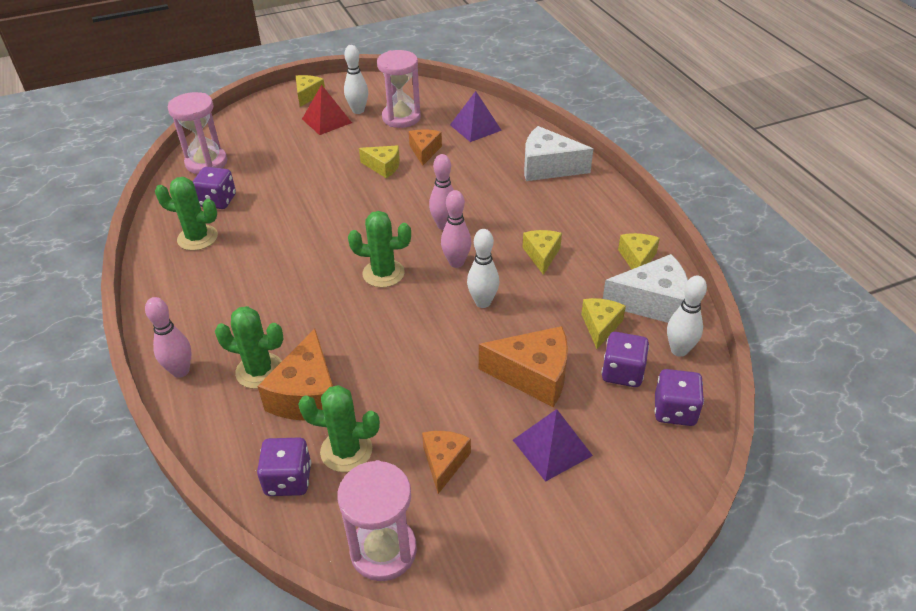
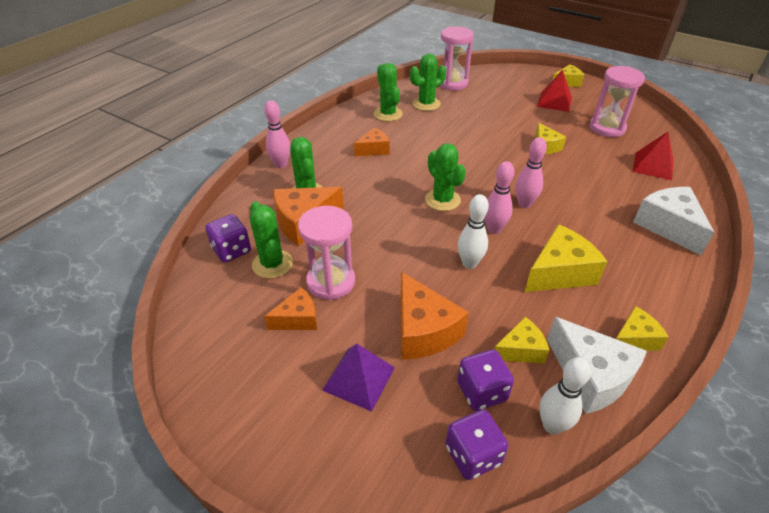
camera: 55 degrees right, 0 degrees up
purple dice [192,167,236,209] -> green cactus [410,54,446,111]
pink hourglass [337,460,417,581] -> pink hourglass moved to [298,206,355,300]
white bowling pin [344,45,368,114] -> none
orange cheese [409,130,442,166] -> orange cheese moved to [354,127,390,156]
purple pyramid [450,91,502,142] -> red pyramid [633,132,674,180]
yellow cheese [523,230,562,275] -> yellow cheese [525,224,607,292], size x1.65

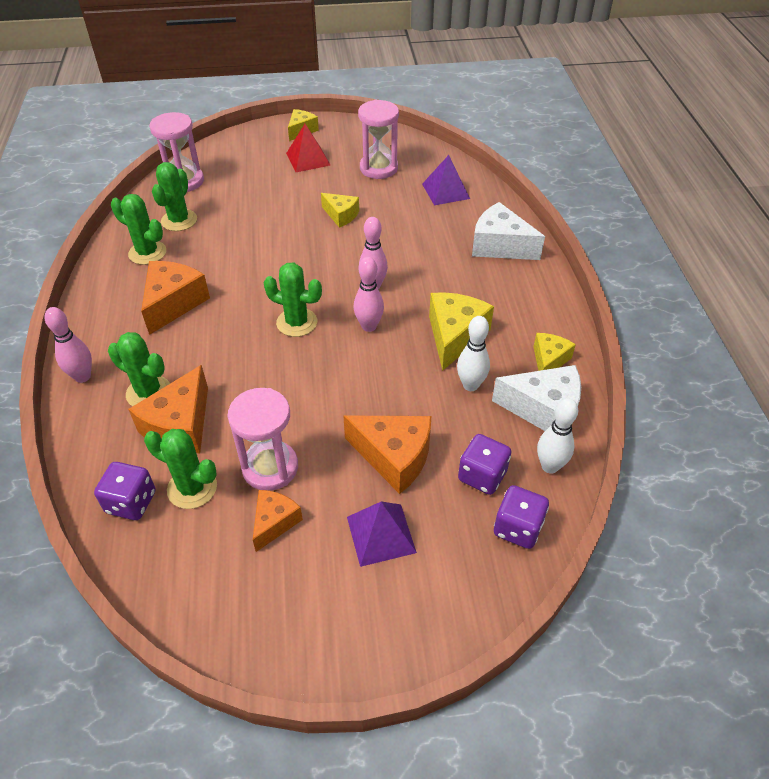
camera: 40 degrees left, 5 degrees up
orange cheese [354,127,390,156] -> orange cheese [141,261,210,335], size x1.65
white bowling pin [458,194,489,269] -> white bowling pin moved to [457,316,490,391]
yellow cheese [494,317,549,364] -> none
red pyramid [633,132,674,180] -> purple pyramid [422,155,470,205]

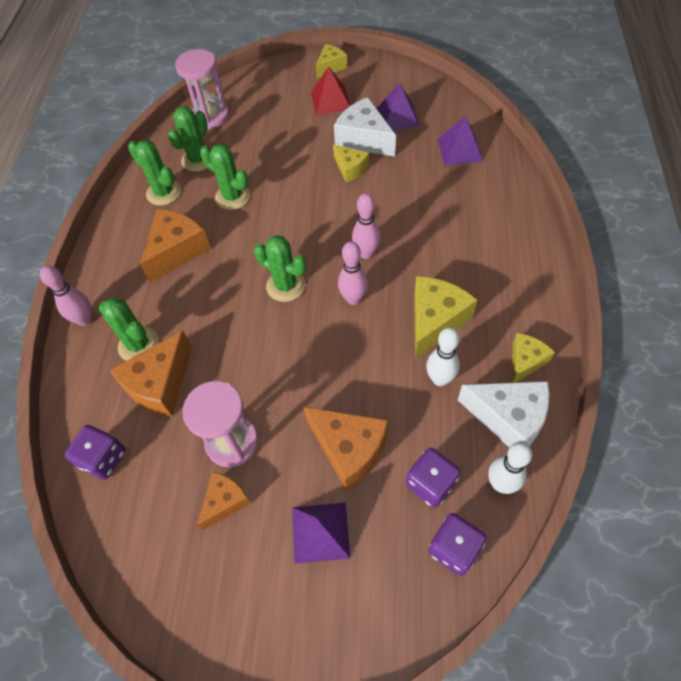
camera: 15 degrees right, 10 degrees up
green cactus [144,429,217,509] -> green cactus moved to [200,144,250,210]
pink hourglass [358,100,399,179] -> purple pyramid [377,83,419,131]
white cheese [472,202,545,260] -> white cheese moved to [334,97,396,156]

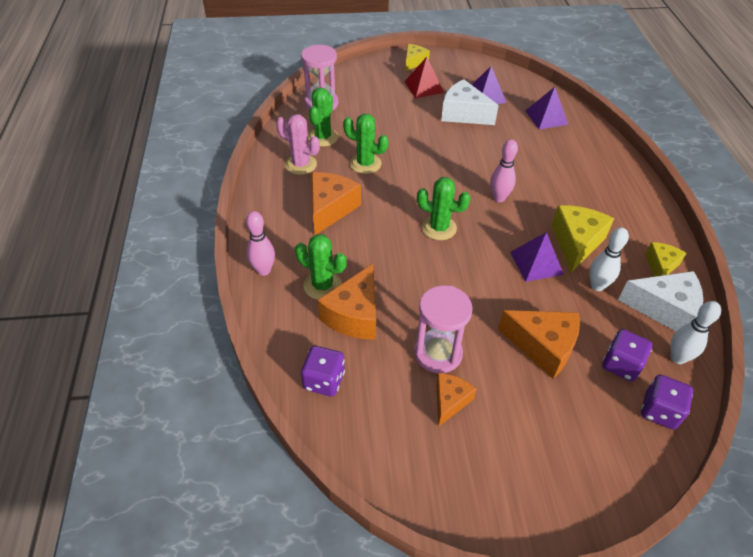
camera: 15 degrees left, 10 degrees down
green cactus [128,140,181,206] -> pink cactus [276,114,320,175]
purple pyramid [292,502,350,564] -> purple pyramid moved to [510,232,564,282]
yellow cheese [333,144,369,182] -> none
pink bowling pin [338,241,368,305] -> none

